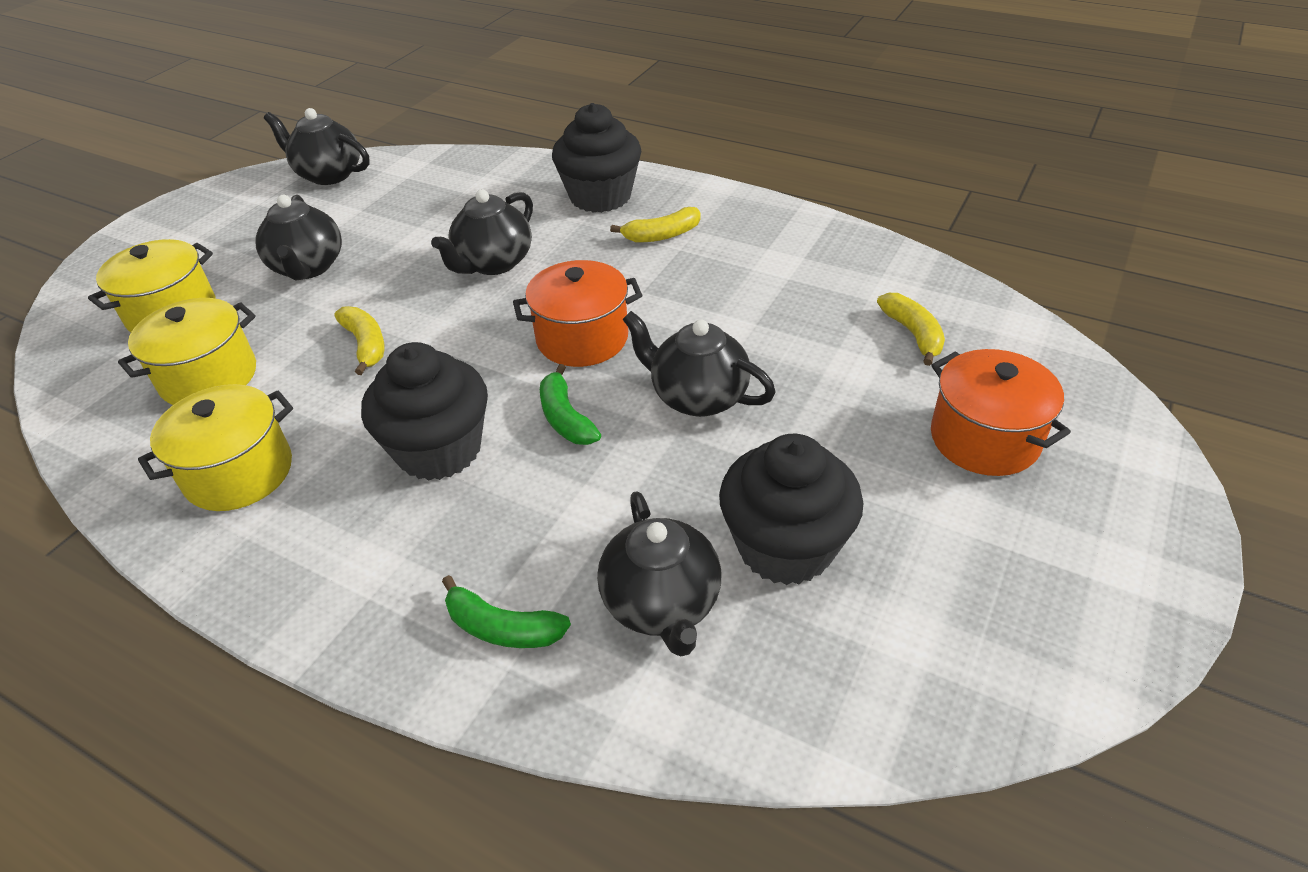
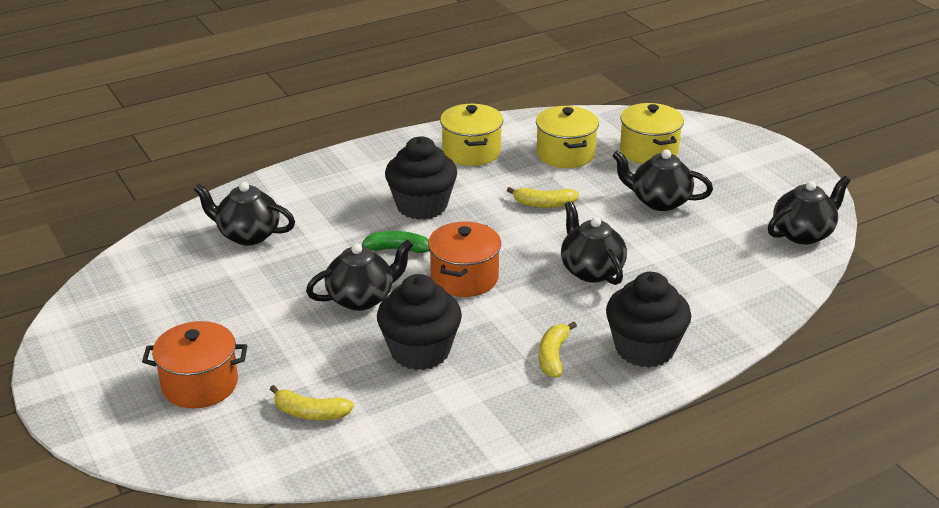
camera: 120 degrees right, 10 degrees down
green banana [442,575,571,648] -> none
black cupcake [719,434,863,585] -> black cupcake moved to [377,274,462,370]

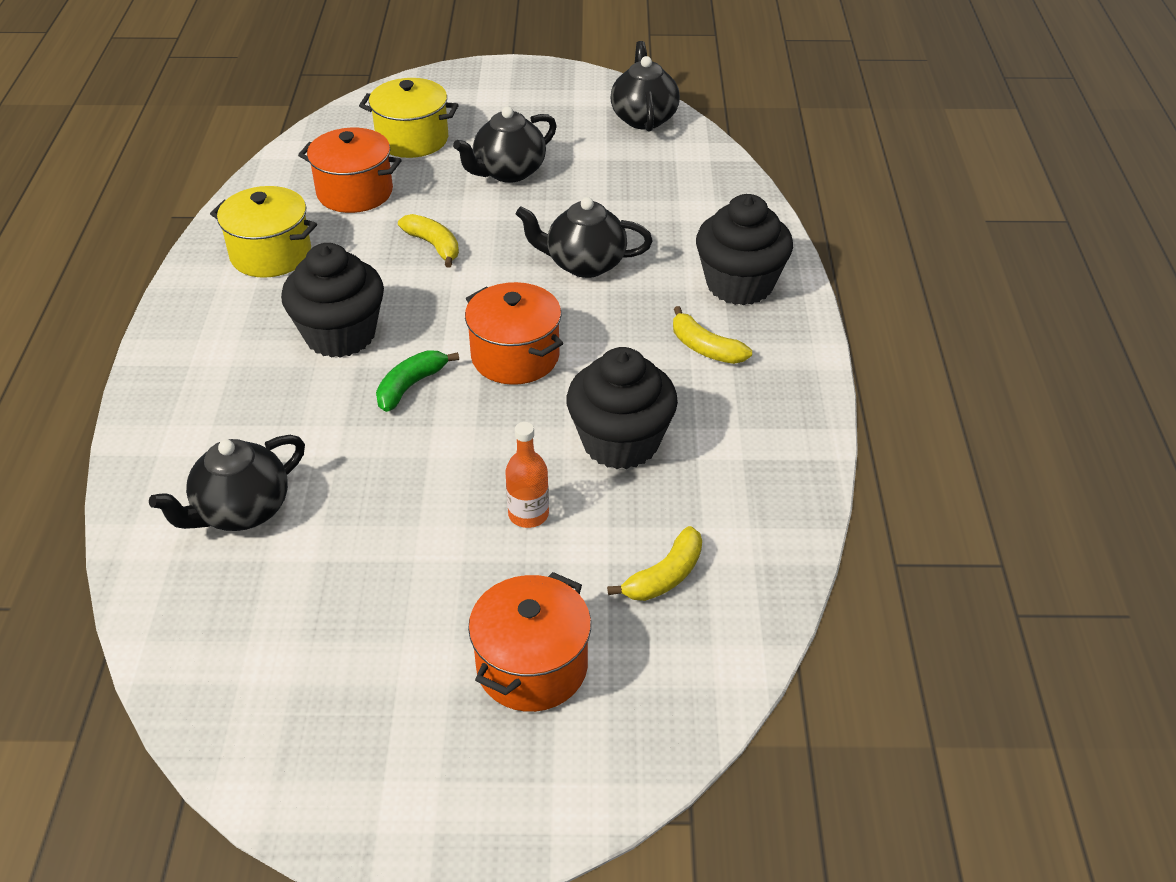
camera: 60 degrees left, 10 degrees up
black teapot [306,239,413,311] -> none
yellow banana [507,187,579,208] -> yellow banana turned 75 degrees counterclockwise [398,214,459,268]
yellow pot [536,106,599,168] -> orange pot [298,128,402,213]
none -> orange bottle [505,422,549,528]

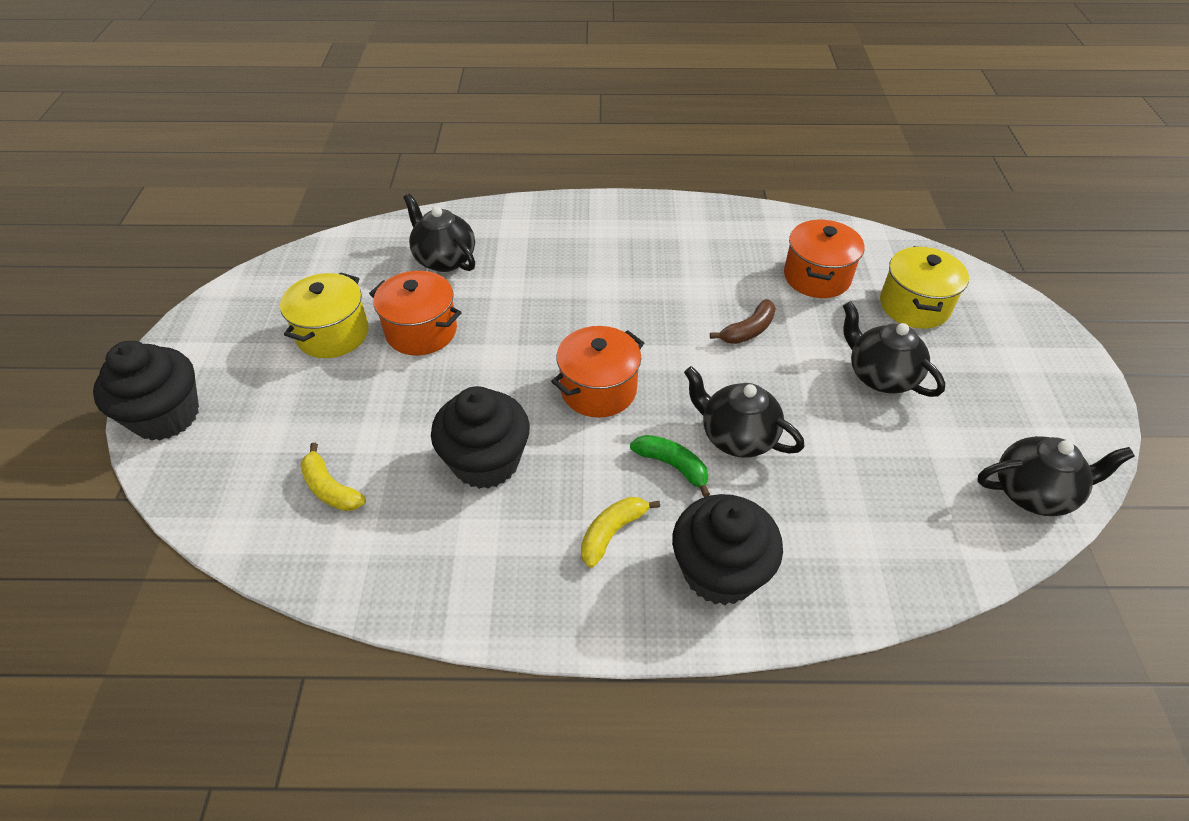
camera: 90 degrees right, 5 degrees up
yellow pot [210,186,317,278] -> yellow pot moved to [280,272,369,358]
black cupcake [281,243,384,358] -> black cupcake moved to [93,341,199,441]
green banana [376,350,459,412] -> green banana moved to [630,435,710,497]
yellow banana [398,214,459,268] -> brown banana [710,299,776,344]
orange pot [468,572,591,712] -> orange pot moved to [369,271,462,355]
orange bottle [505,422,549,528] -> none
black teapot [516,197,653,278] -> black teapot turned 60 degrees counterclockwise [684,366,805,458]

